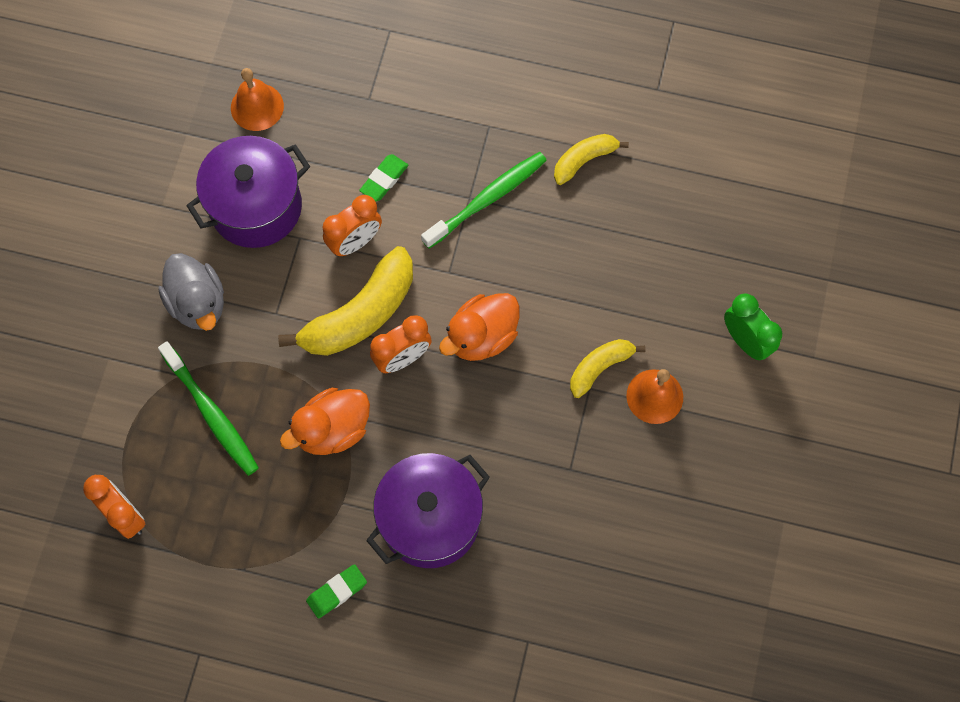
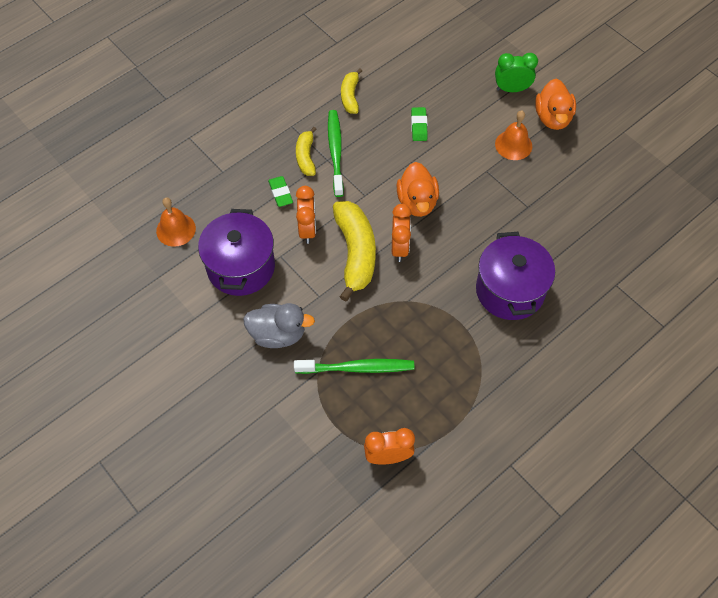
camera: 55 degrees left, 10 degrees down
orange duck [280,388,370,455] -> orange duck moved to [535,79,576,130]
green eraser [306,564,367,618] -> green eraser moved to [411,107,428,141]
yellow banana [570,339,646,398] -> yellow banana moved to [296,127,317,176]

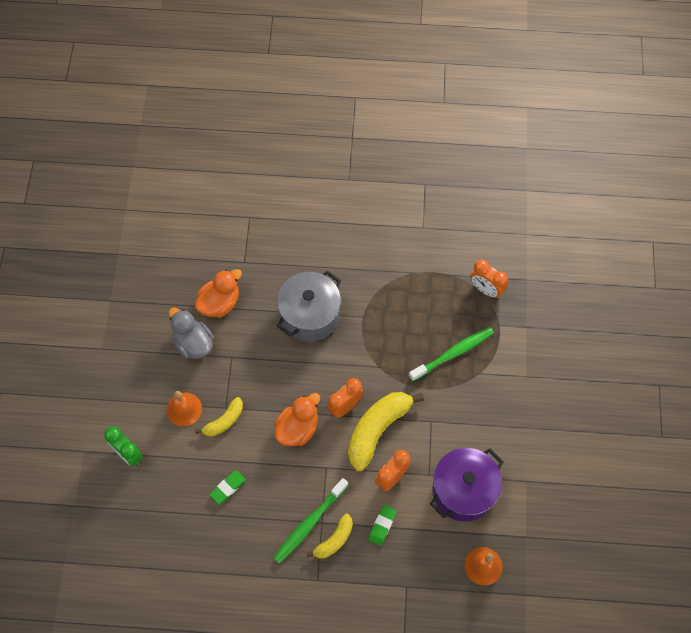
camera: 135 degrees left, 5 degrees up
grey duck [243,303,315,348] -> grey duck moved to [169,308,214,359]
green toothbrush [294,359,414,374] -> green toothbrush turned 105 degrees clockwise [409,327,494,381]
yellow banana [341,69,362,114] -> yellow banana moved to [195,397,243,437]
purple pot [476,232,555,320] -> grey pot [277,270,341,342]
orange duck [535,79,576,130] -> orange duck moved to [195,269,242,318]

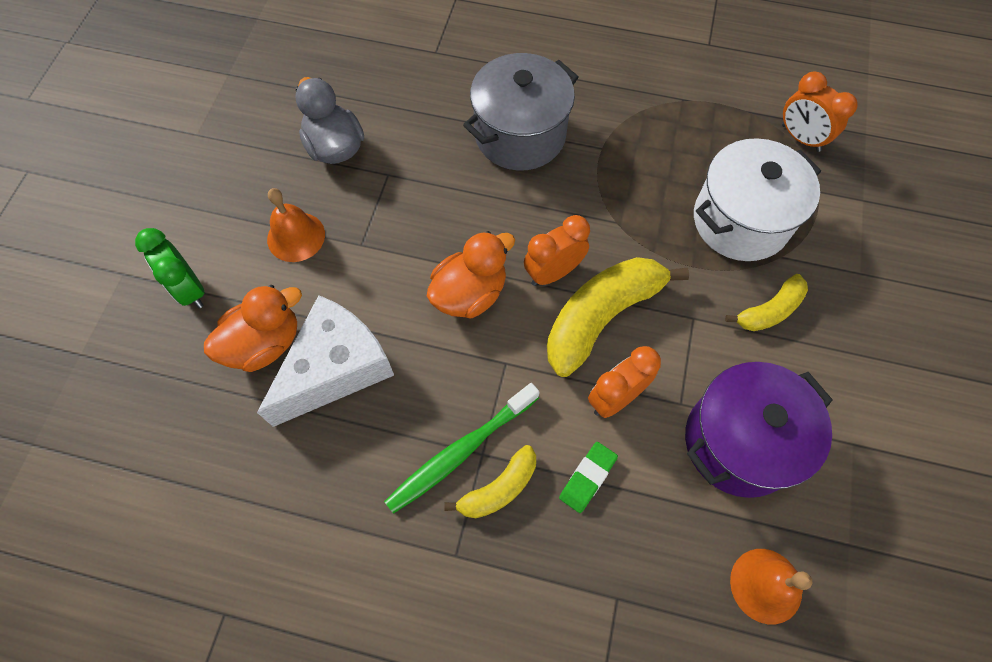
camera: 10 degrees right, 0 degrees up
orange duck [195,269,242,318] -> orange duck moved to [204,285,302,372]
yellow banana [195,397,243,437] -> yellow banana moved to [725,274,808,331]
green eraser [210,470,246,504] -> white cheese [257,295,394,427]
green toothbrush [409,327,494,381] -> white pot [694,138,821,261]

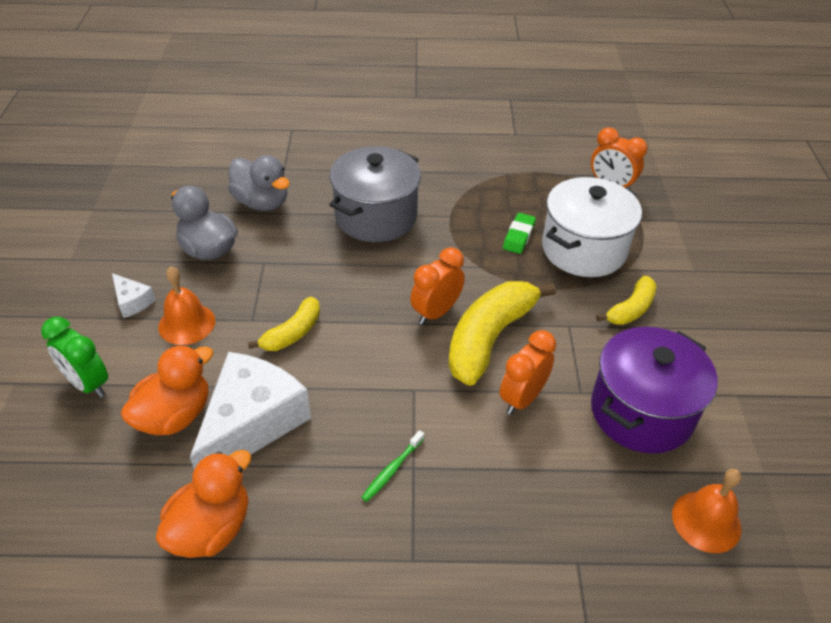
camera: 15 degrees left, 20 degrees down
green toothbrush [384,383,540,514] -> green toothbrush [361,430,424,502], size x0.51
orange duck [427,231,515,319] -> orange duck moved to [155,450,251,558]
yellow banana [444,445,536,518] -> yellow banana moved to [248,297,320,351]
green eraser [559,442,618,513] -> green eraser moved to [503,213,536,254]
none -> white cheese [112,273,156,318]
none -> grey duck [228,155,290,211]

